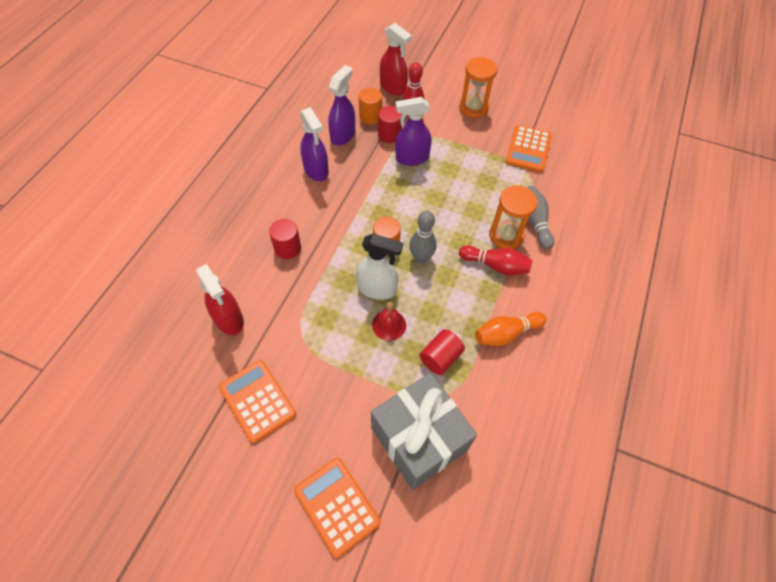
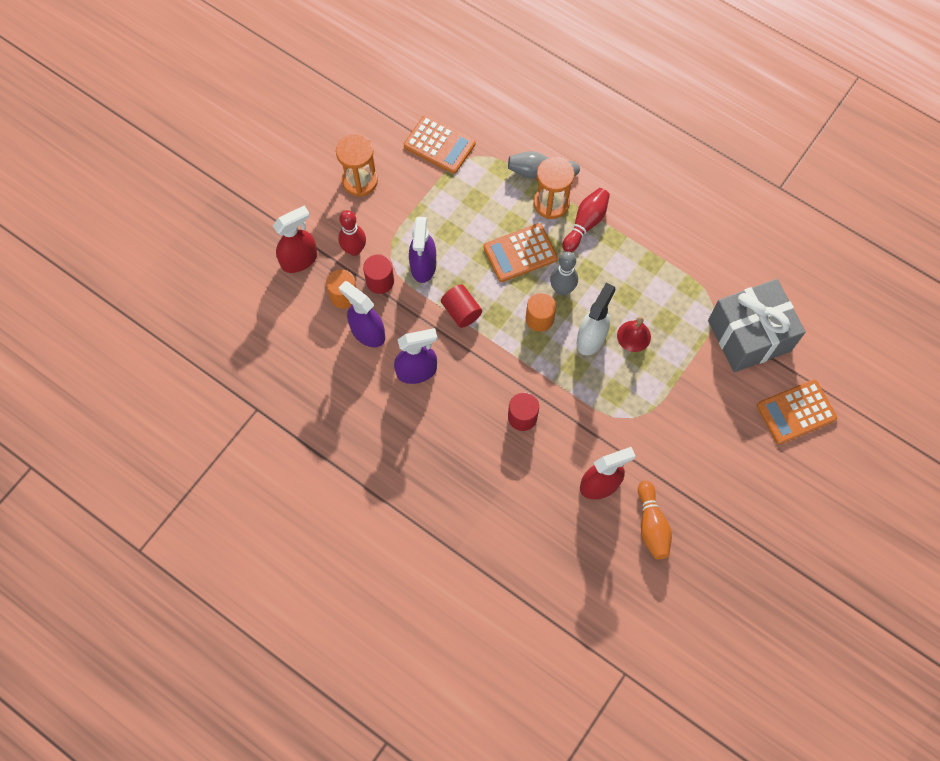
camera: 75 degrees left, 10 degrees up
orange calculator [219,360,296,443] -> orange calculator moved to [484,223,558,282]
red cylinder [419,329,465,375] -> red cylinder moved to [441,284,482,328]
orange bowling pin [475,312,547,346] -> orange bowling pin moved to [638,480,672,559]

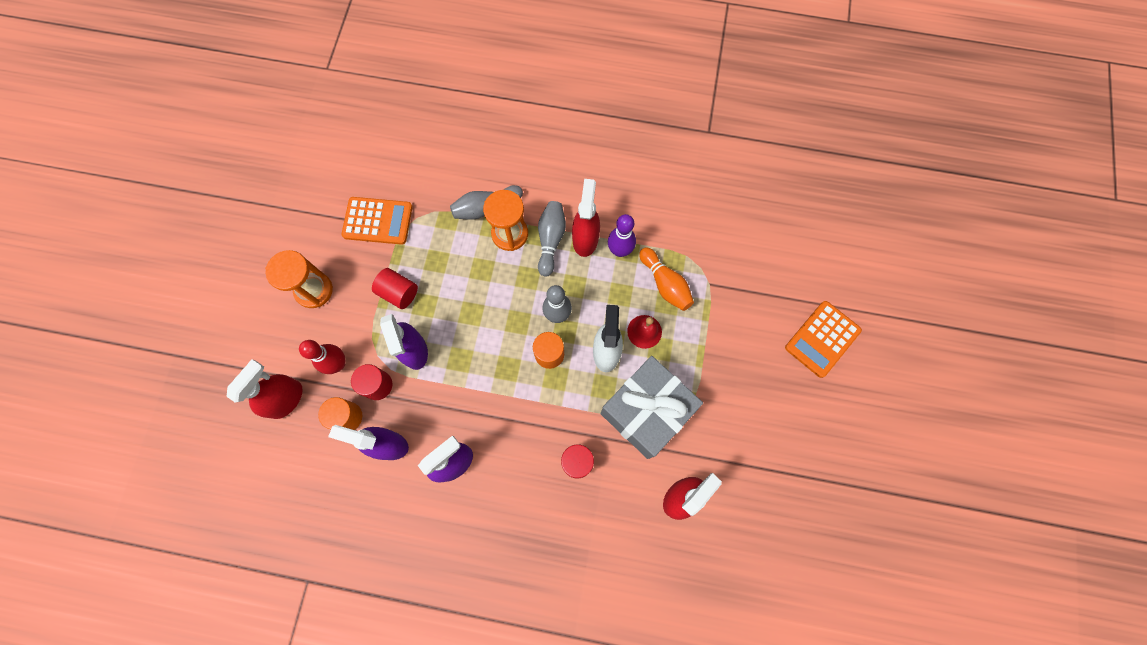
camera: 25 degrees left, 5 degrees up
red cylinder [441,284,482,328] -> red cylinder moved to [372,268,418,309]
orange calculator [484,223,558,282] -> none
red bowling pin [562,188,610,252] -> grey bowling pin [538,201,566,276]
orange bowling pin [638,480,672,559] -> orange bowling pin moved to [639,247,694,311]
grey gift [708,279,806,372] -> grey gift moved to [600,356,703,459]
none -> red spray bottle [572,179,600,257]
none -> purple bowling pin [608,214,636,257]

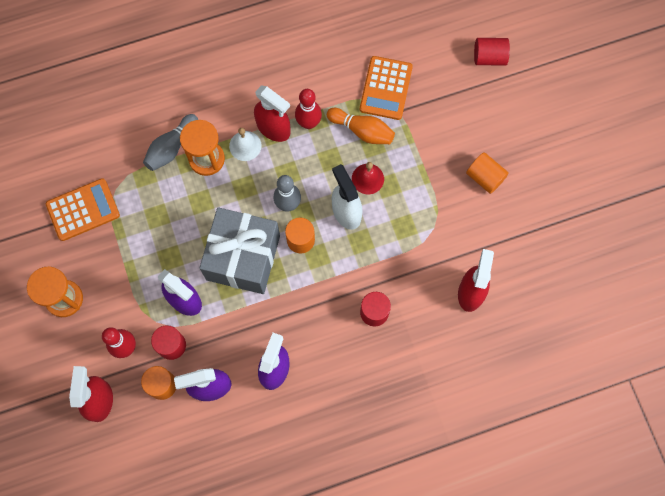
camera: 30 degrees left, 0 degrees up
red cylinder [372,268,418,309] -> red cylinder moved to [474,38,510,65]
grey bowling pin [538,201,566,276] -> white bell [229,128,262,161]
red spray bottle [572,179,600,257] -> red spray bottle turned 150 degrees clockwise [254,85,290,142]
grey gift [600,356,703,459] -> grey gift moved to [199,207,280,294]
purple bowling pin [608,214,636,257] -> red bowling pin [295,89,322,129]
orange calculator [785,301,862,378] -> orange calculator moved to [360,56,413,120]
none -> orange cylinder [466,152,509,194]

